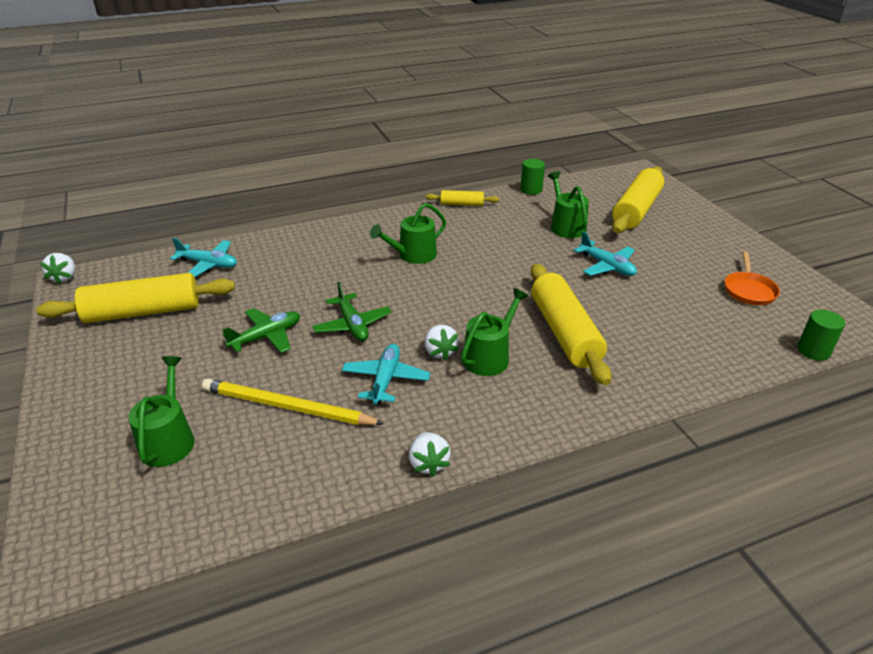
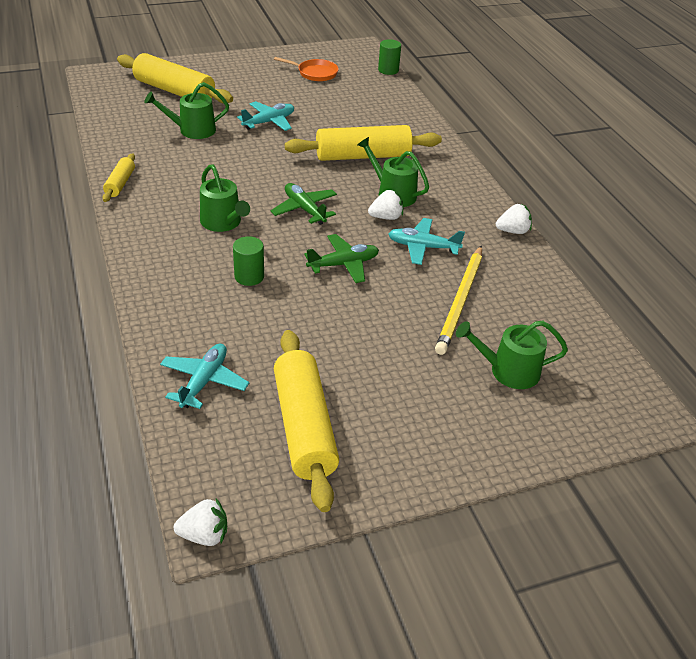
camera: 90 degrees left, 5 degrees up
green plane [222,308,300,353] -> green plane moved to [270,183,337,225]
green cylinder [520,159,545,195] -> green cylinder moved to [233,236,264,286]

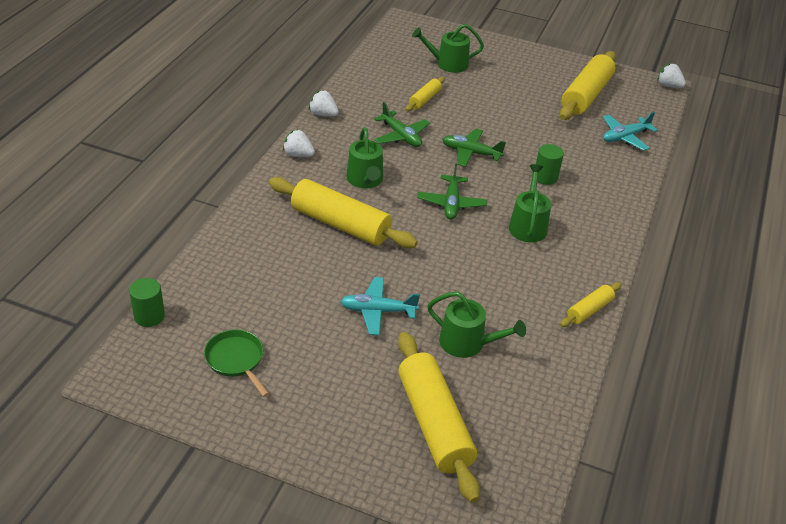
camera: 140 degrees left, 0 degrees up
orange pan [274,57,339,81] -> green pan [204,329,269,397]
white strawberry [368,190,403,220] -> white strawberry moved to [283,129,315,157]
turquoise plane [388,218,465,265] -> green plane [374,102,430,147]
yellow pencil [435,246,482,355] -> yellow rolling pin [406,77,445,111]
green watering can [456,320,568,389] -> green watering can turned 135 degrees clockwise [412,24,484,73]

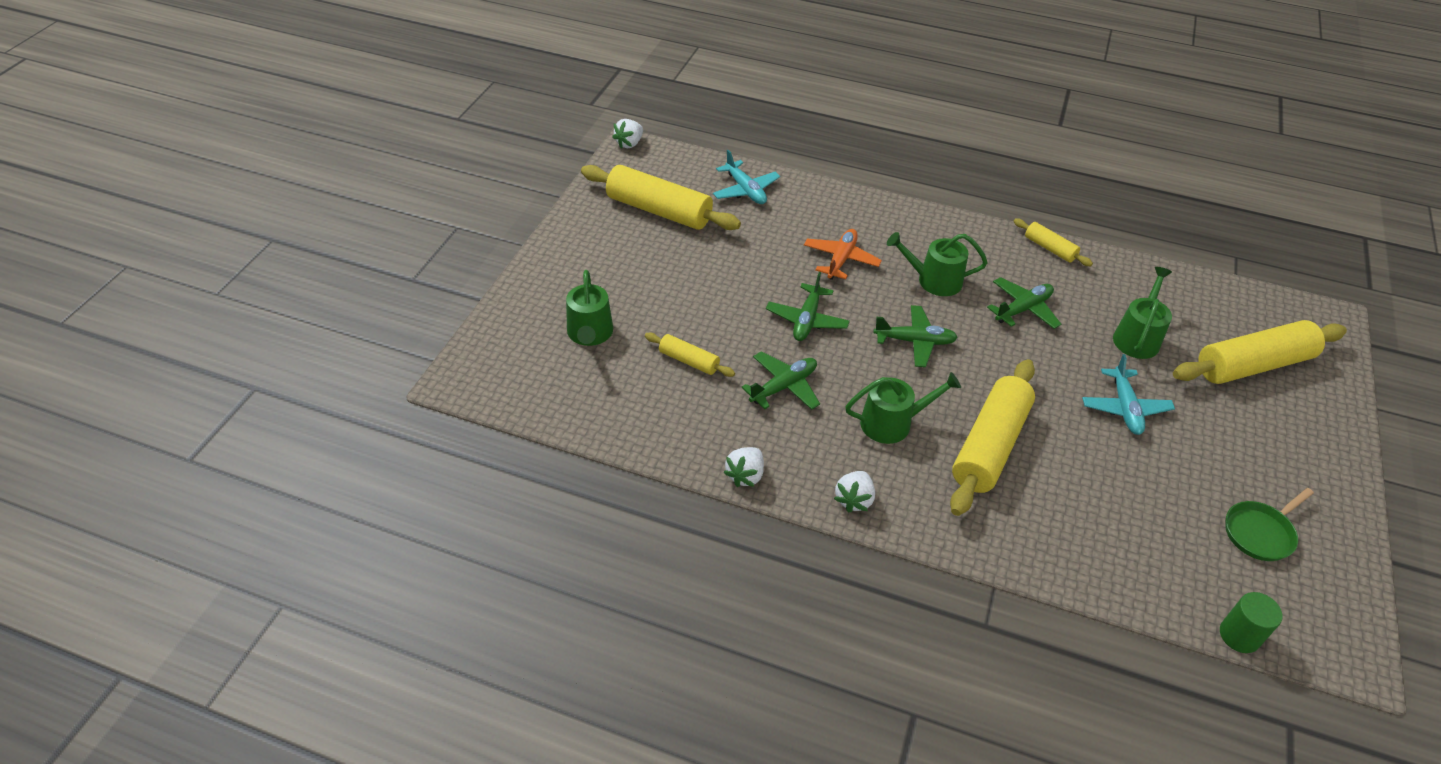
camera: 90 degrees left, 5 degrees up
green cylinder [536,144,564,185] -> orange plane [804,229,882,280]
none -> green plane [987,277,1061,329]

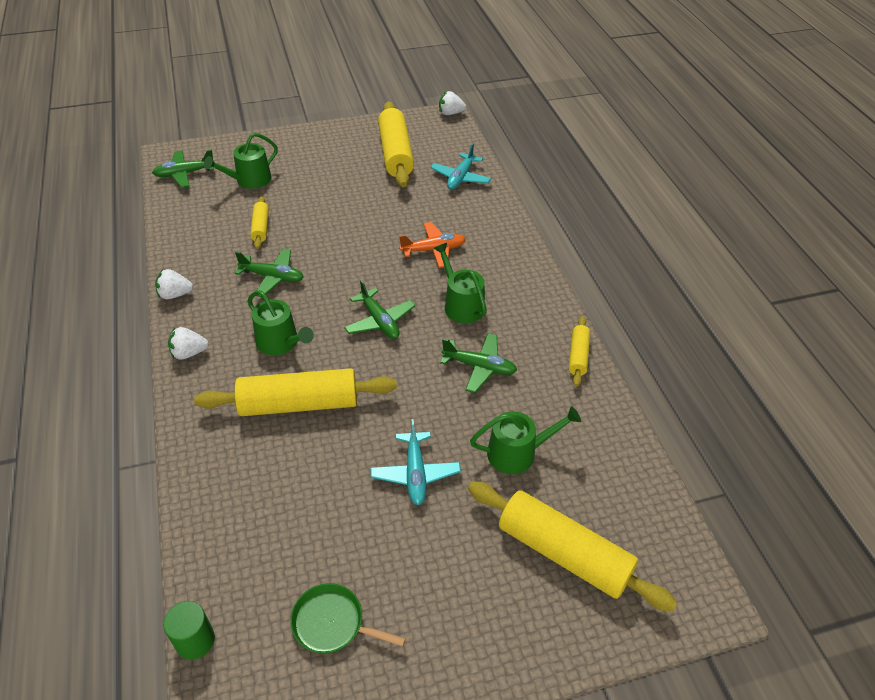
camera: 55 degrees right, 0 degrees up
green plane [766,272,850,341] -> green plane moved to [152,150,215,188]
turquoise plane [1082,354,1175,435] -> turquoise plane turned 60 degrees counterclockwise [371,419,461,505]

